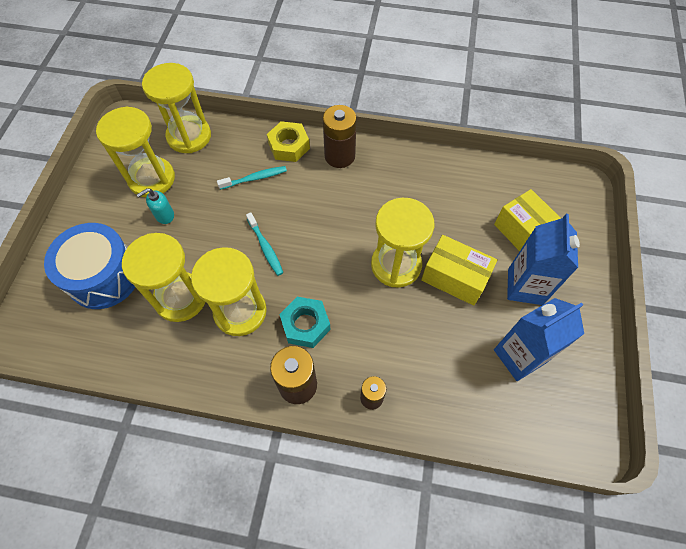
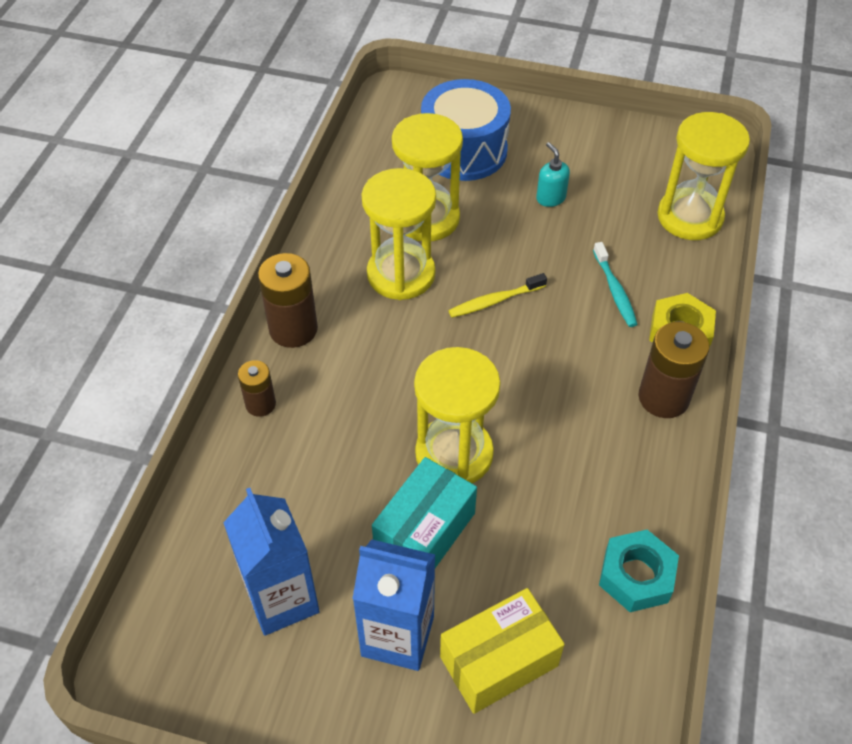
camera: 95 degrees right, 10 degrees down
yellow hourglass [96,106,175,197] -> none
turquoise toothbrush [246,212,283,276] -> yellow toothbrush [449,273,547,318]
turquoise nut [279,297,330,348] -> turquoise nut moved to [599,530,679,612]
yellow box [421,235,497,306] -> turquoise box [372,457,477,568]

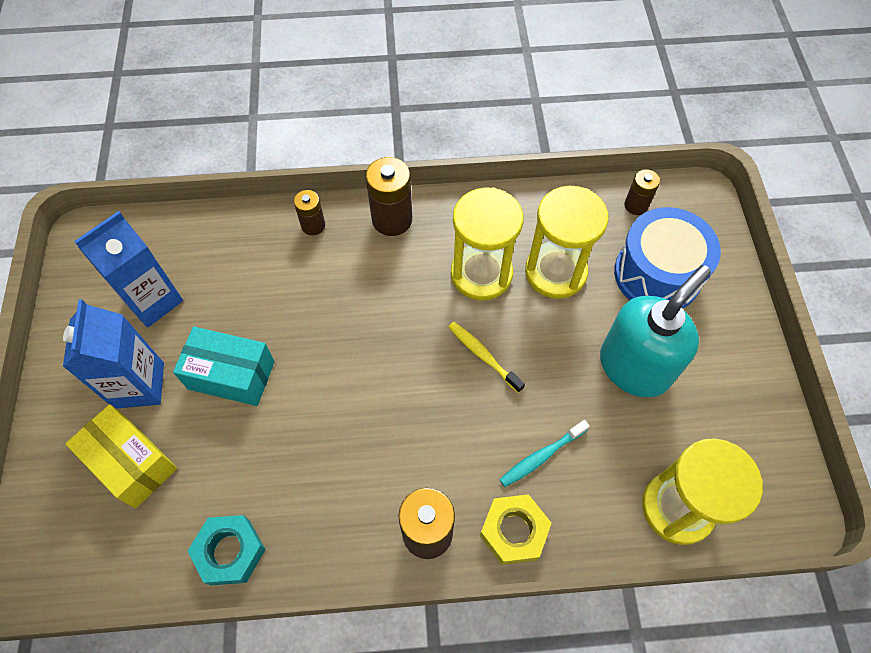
camera: 70 degrees right, 10 degrees up
yellow hourglass [414,347,501,483] -> none
turquoise soap dispenser [536,142,570,207] -> turquoise soap dispenser [600,265,711,397], size x2.37
none -> brown battery [624,169,660,215]

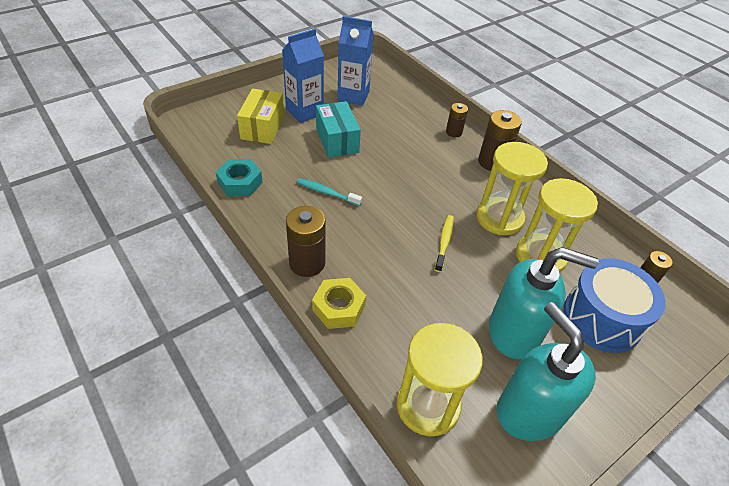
camera: 55 degrees right, 15 degrees down
turquoise toothbrush [499,420,590,487] -> turquoise toothbrush moved to [297,178,362,206]
none -> turquoise soap dispenser [496,302,596,441]

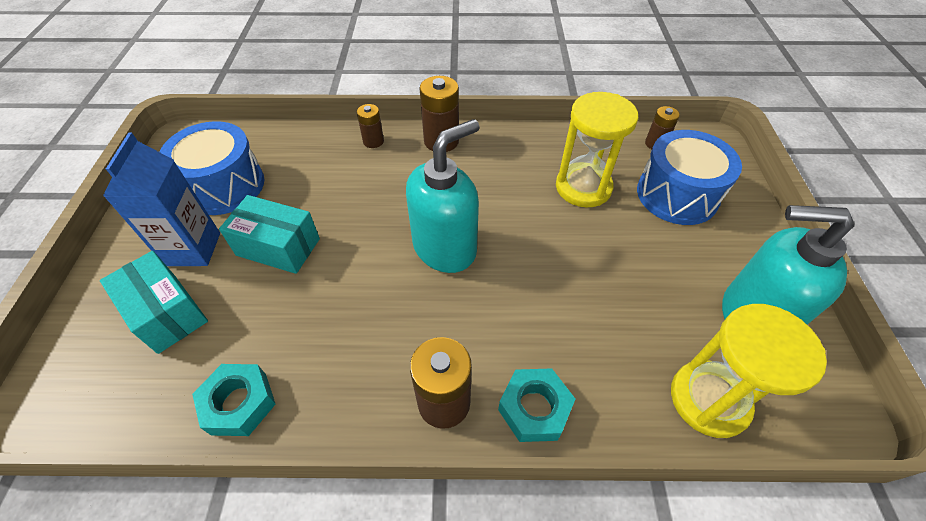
camera: 50 degrees left, 5 degrees up
yellow box [237,89,284,144] -> turquoise box [100,251,208,354]
turquoise toothbrush [297,178,362,206] -> none
yellow nut [312,278,366,329] -> turquoise nut [498,368,575,442]
blue carton [337,16,374,106] -> blue drum [160,121,265,215]
yellow toothbrush [435,215,454,272] -> none
yellow hourglass [476,142,548,235] -> none
turquoise soap dispenser [489,247,599,359] -> turquoise soap dispenser moved to [406,119,479,273]

